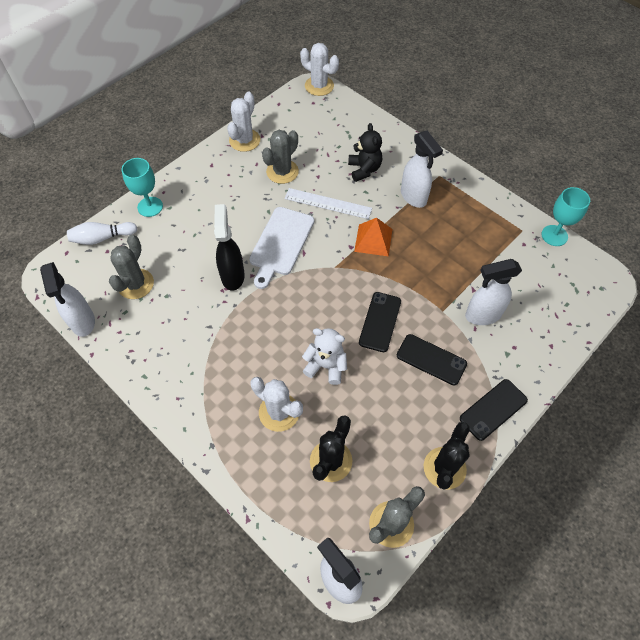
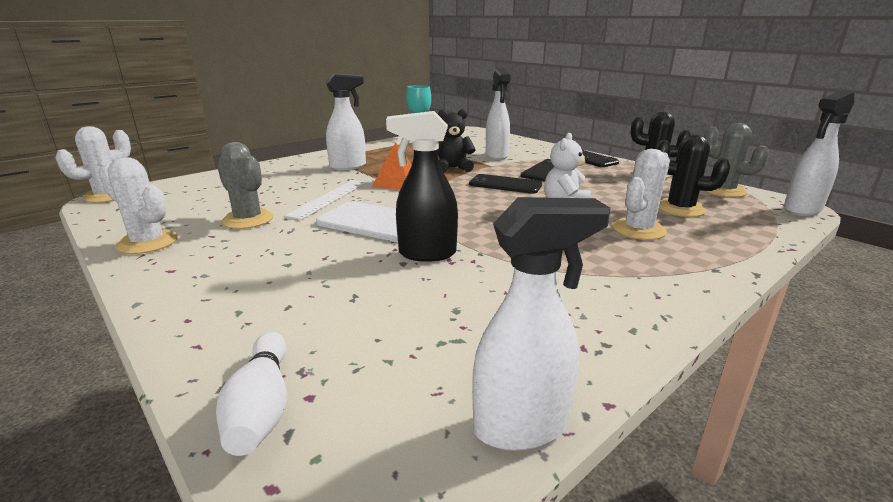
camera: 85 degrees left, 35 degrees down
grey cactus [109,235,154,299] -> none
turquoise goblet [122,158,163,217] -> none
black teddy bear [348,123,382,182] -> black teddy bear moved to [438,109,476,173]

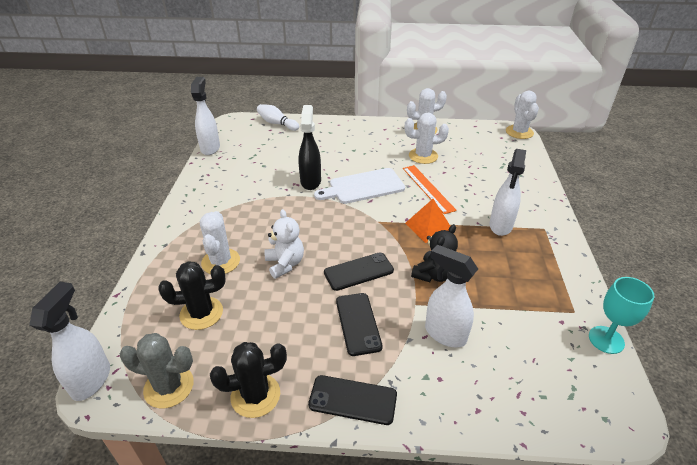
camera: 135 degrees right, 15 degrees up
grey cactus [217,142,274,229] -> white cactus [405,113,449,164]
white ruler [284,180,366,220] -> orange ruler [403,165,457,214]
black spray bottle [386,111,458,262] -> black spray bottle turned 45 degrees counterclockwise [299,105,321,190]
white spray bottle [472,197,611,451] -> white spray bottle turned 150 degrees clockwise [191,77,220,155]

